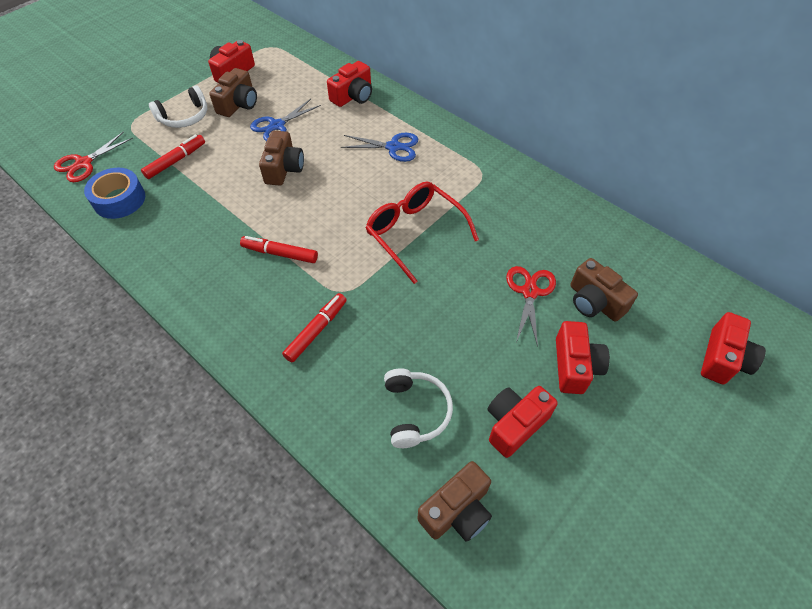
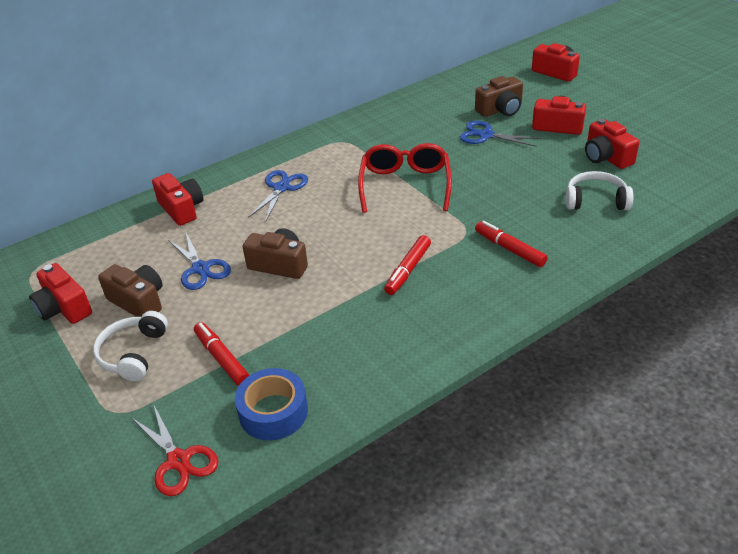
camera: 75 degrees left, 15 degrees down
white headphones [149,86,207,128] -> white headphones turned 150 degrees counterclockwise [93,311,168,381]
red glasses [365,182,479,284] -> red glasses turned 120 degrees clockwise [358,143,452,213]
brown camera [418,461,492,542] -> none
red scissors [506,266,556,347] -> blue scissors [460,121,541,147]

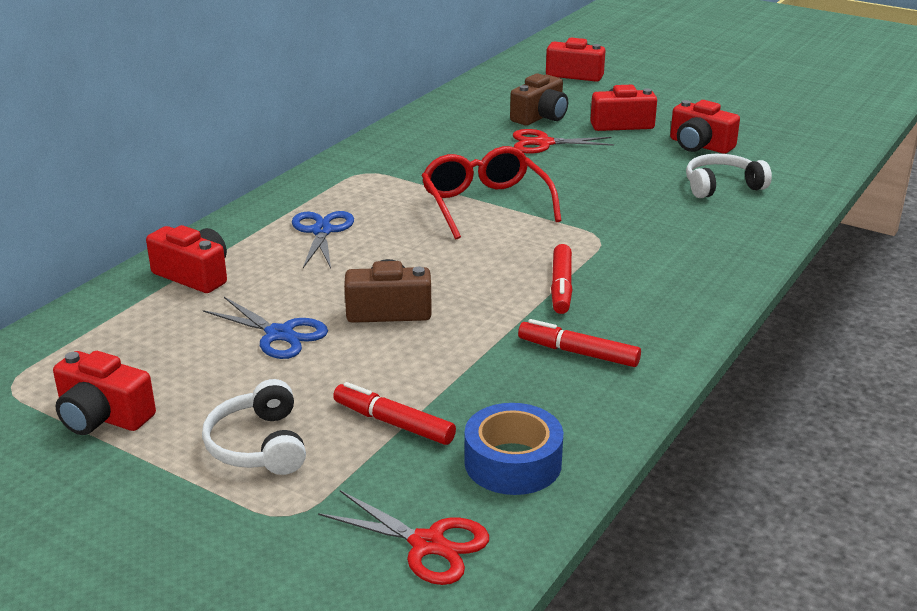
camera: 25 degrees left, 10 degrees down
brown camera [98,264,163,317] -> none
blue scissors [460,121,541,147] -> red scissors [513,129,614,154]
red marker [475,221,548,267] -> red marker moved to [518,319,641,367]

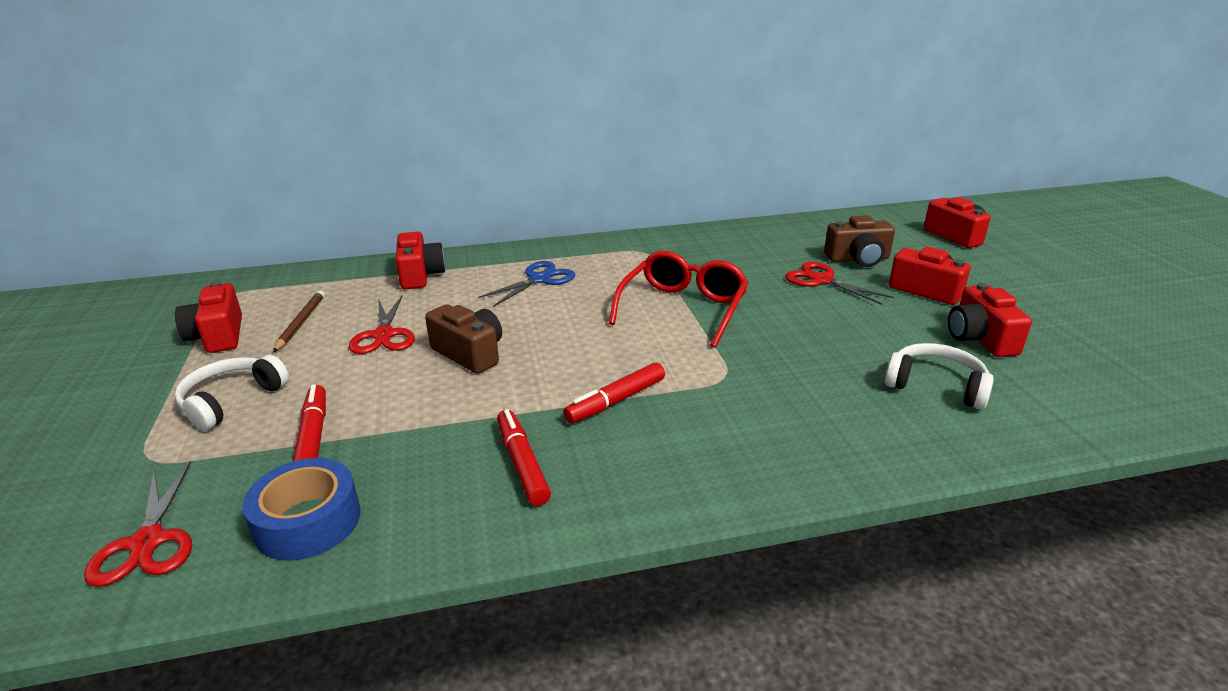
camera: 45 degrees right, 0 degrees up
blue scissors [203,297,328,359] -> red scissors [349,295,415,354]
none -> brown pencil [273,291,325,352]

